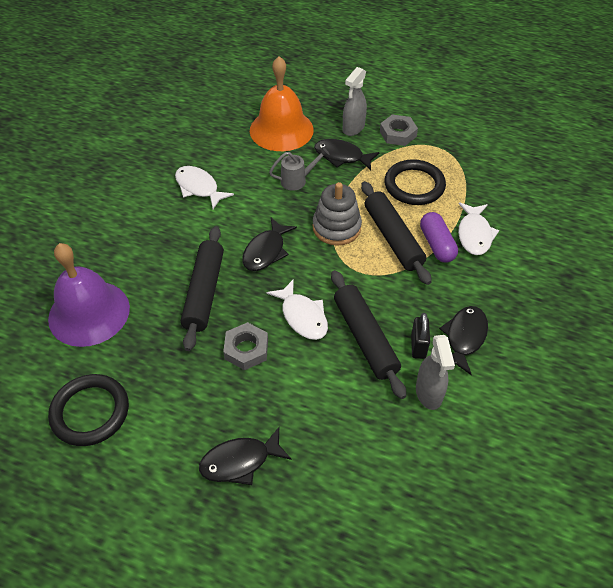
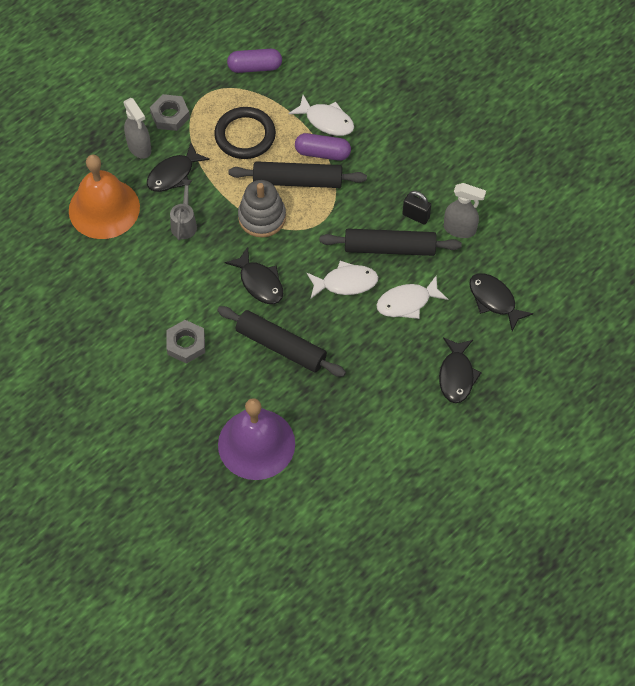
camera: 65 degrees left, 10 degrees up
black ring [48,374,129,446] -> none
white fish [175,166,234,209] -> white fish moved to [376,276,448,319]
grey nut [223,322,268,370] -> grey nut moved to [166,320,205,364]
black fish [439,306,488,375] -> black fish moved to [469,273,533,331]
none -> purple capsule [227,49,282,73]

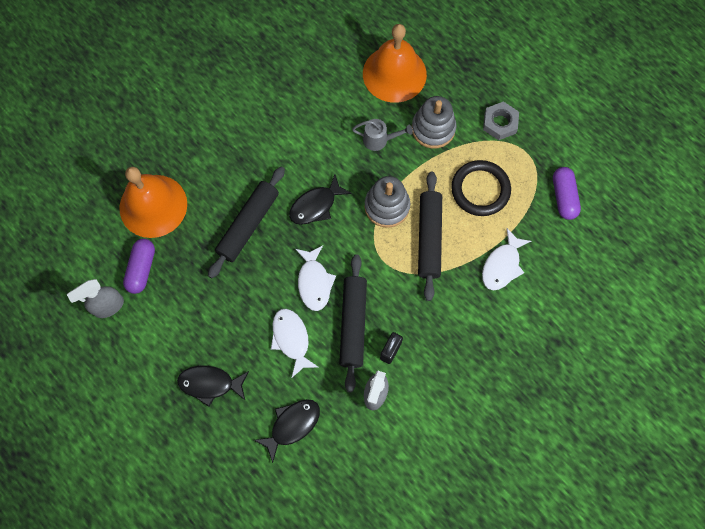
camera: 90 degrees right, 10 degrees up
grey spray bottle [124,98,151,159] -> grey spray bottle moved to [67,279,124,318]
black fish [147,143,210,192] -> grey stacking toy [412,96,456,149]
grey nut [166,320,205,364] -> none
purple bell [218,398,295,480] -> orange bell [120,167,187,238]
purple capsule [295,133,351,161] -> purple capsule moved to [123,239,155,294]

